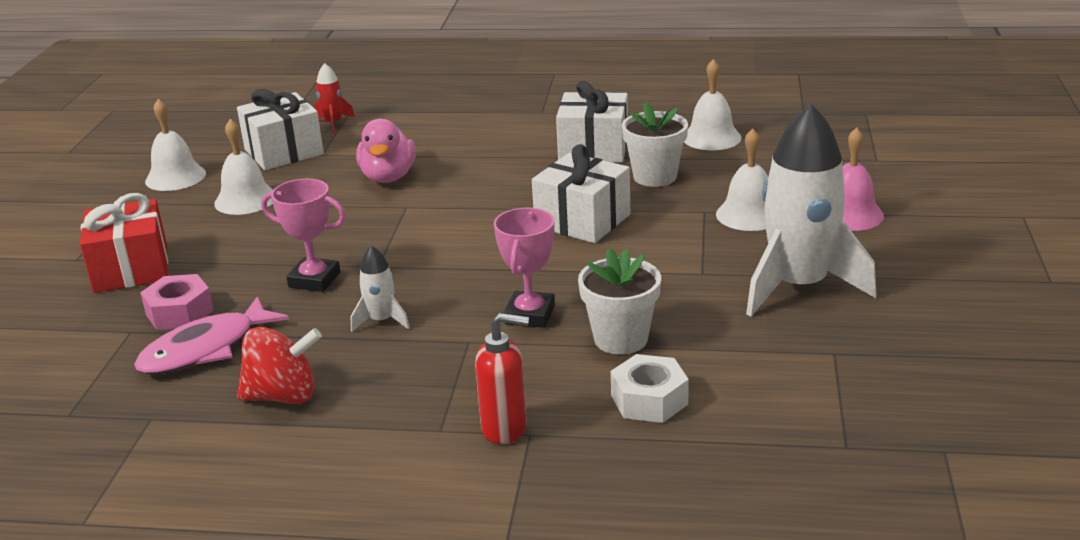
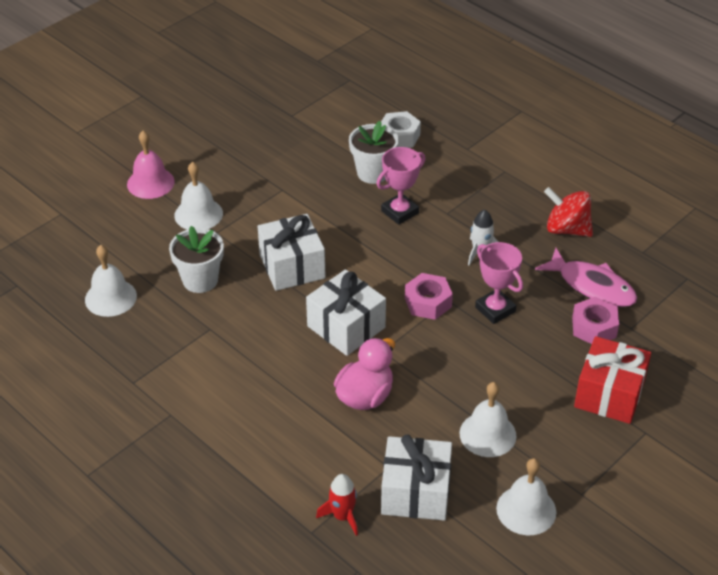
camera: 145 degrees left, 15 degrees up
pink fish [134,296,289,374] -> pink fish turned 45 degrees clockwise [535,248,637,307]
red soap dispenser [475,313,529,444] -> none
white gift [556,81,628,163] -> white gift moved to [306,269,386,356]
white rocket [746,103,877,317] -> none
none -> pink nut [405,273,453,320]

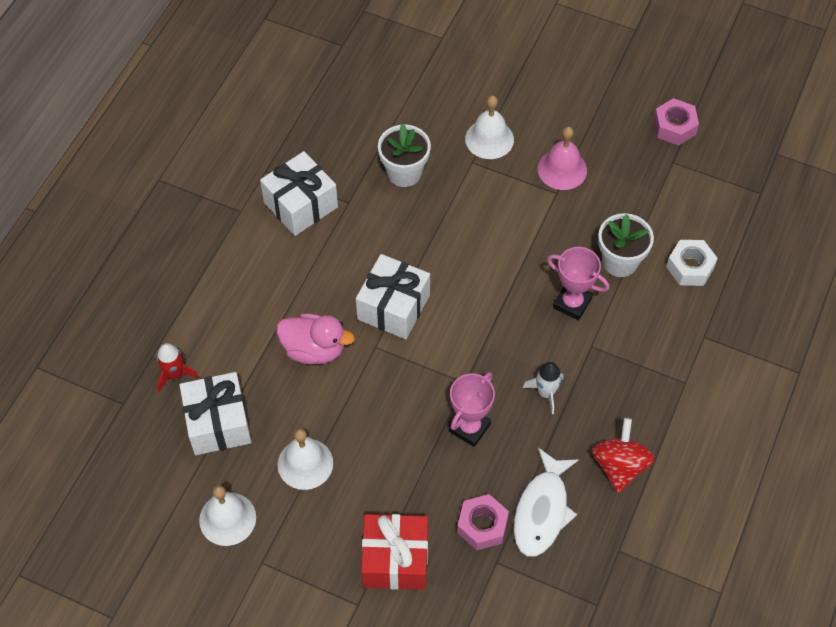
camera: 70 degrees right, 15 degrees up
white bell [85,245,137,317] -> none
pink bell [127,131,175,199] -> pink bell moved to [538,127,587,190]
white gift [258,214,326,291] -> white gift moved to [260,151,338,236]
pink nut [405,273,453,320] -> pink nut moved to [653,98,699,146]
pink fish [535,248,637,307] -> white fish [514,448,579,557]

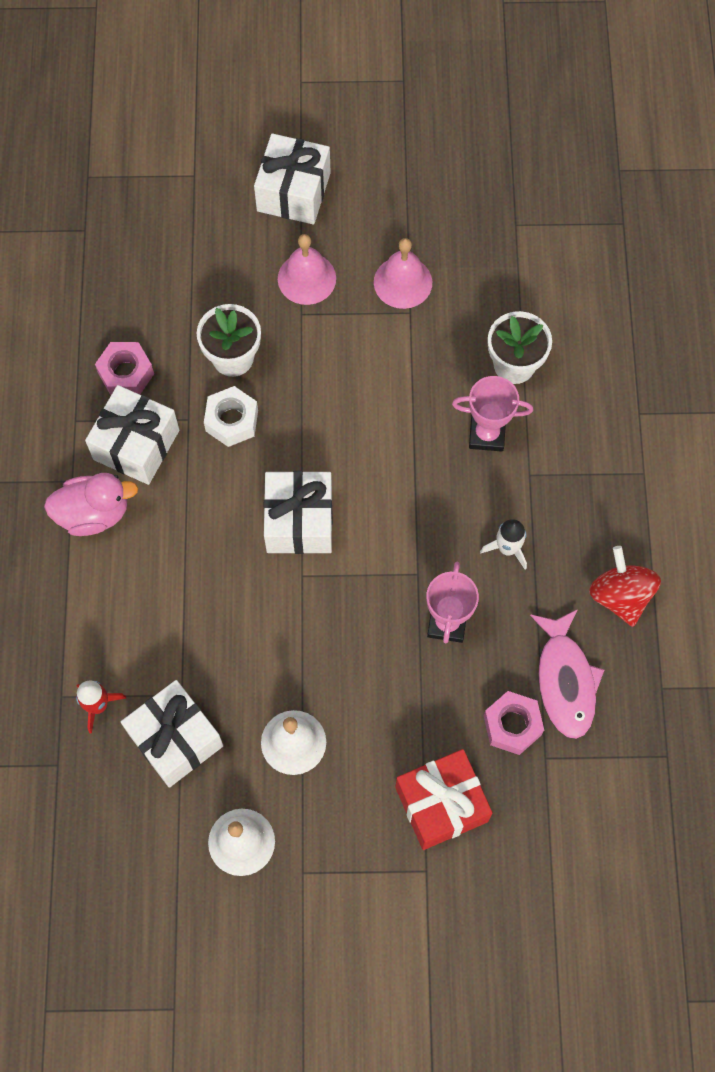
camera: 25 degrees left, 10 degrees up
pink duck [277,313,355,364] -> pink duck moved to [44,473,138,536]
white bell [465,96,514,159] -> pink bell [278,234,336,305]
white fish [514,448,579,557] -> pink fish [530,609,604,739]
pink nut [653,98,699,146] -> pink nut moved to [95,342,154,395]
white nut [666,240,718,286] -> white nut moved to [204,386,258,447]
none -> white gift [254,133,331,224]

